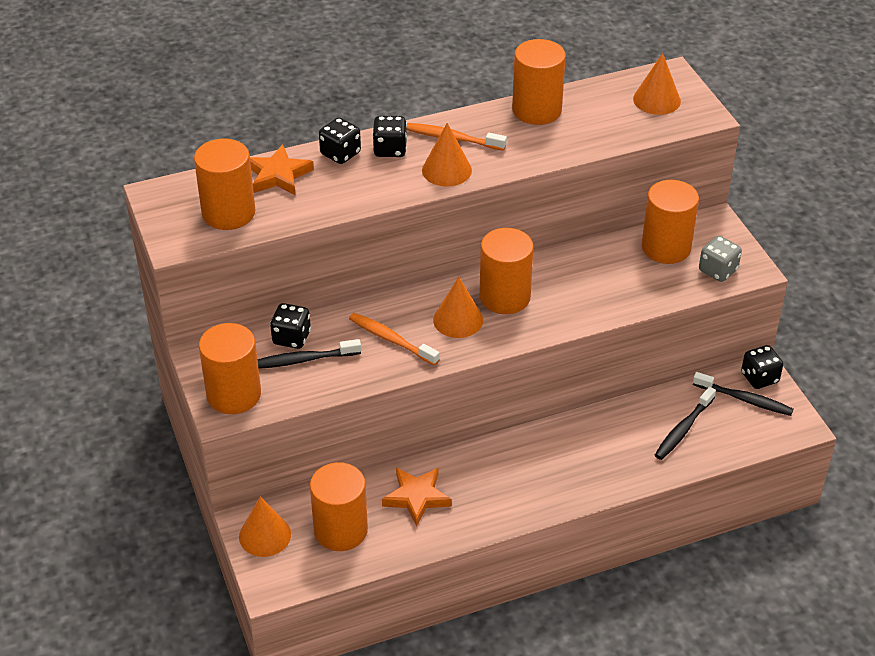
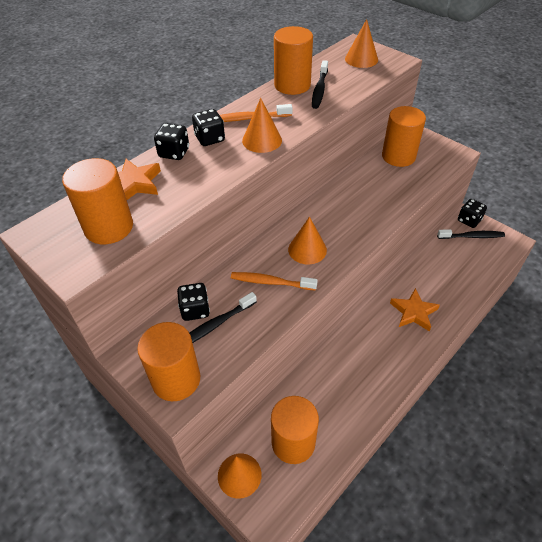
camera: 25 degrees left, 5 degrees up
orange star [382,468,452,527] -> orange star moved to [390,288,440,331]
orange cylinder [479,228,534,314] -> none
black toothbrush [655,387,716,460] -> black toothbrush moved to [312,60,328,109]
grey dice [699,236,742,282] -> none

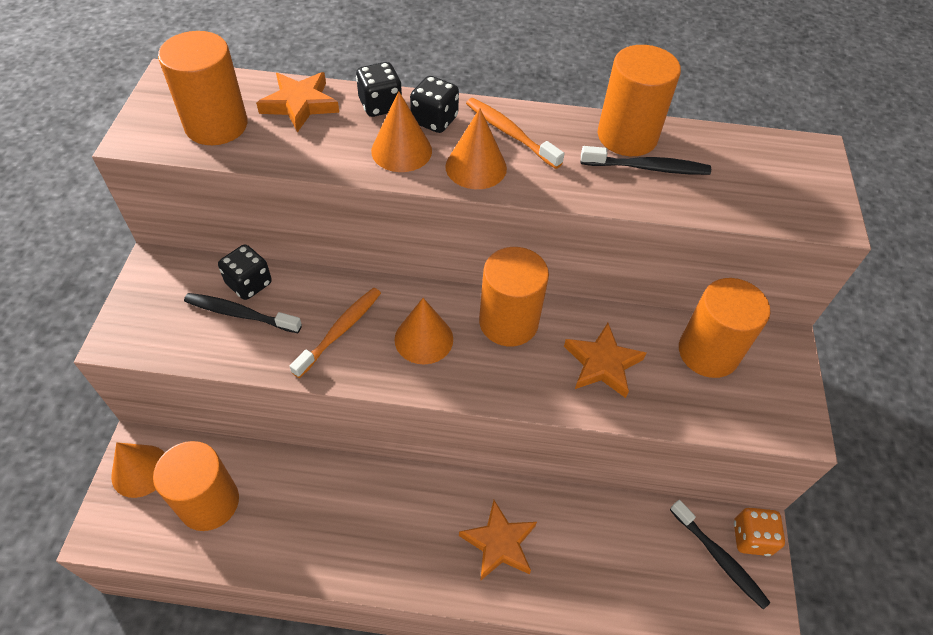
camera: 50 degrees right, 5 degrees up
orange cylinder [137,322,200,401] -> orange cylinder moved to [479,247,549,346]
orange toothbrush [231,272,318,291] -> orange toothbrush turned 60 degrees clockwise [290,288,381,378]
black toothbrush [312,60,328,109] -> black toothbrush turned 150 degrees counterclockwise [581,146,711,175]
orange cone [345,19,378,68] -> orange cone moved to [371,91,432,172]
black dice [458,199,487,228] -> orange dice [734,508,785,556]
none -> orange star [564,323,646,398]

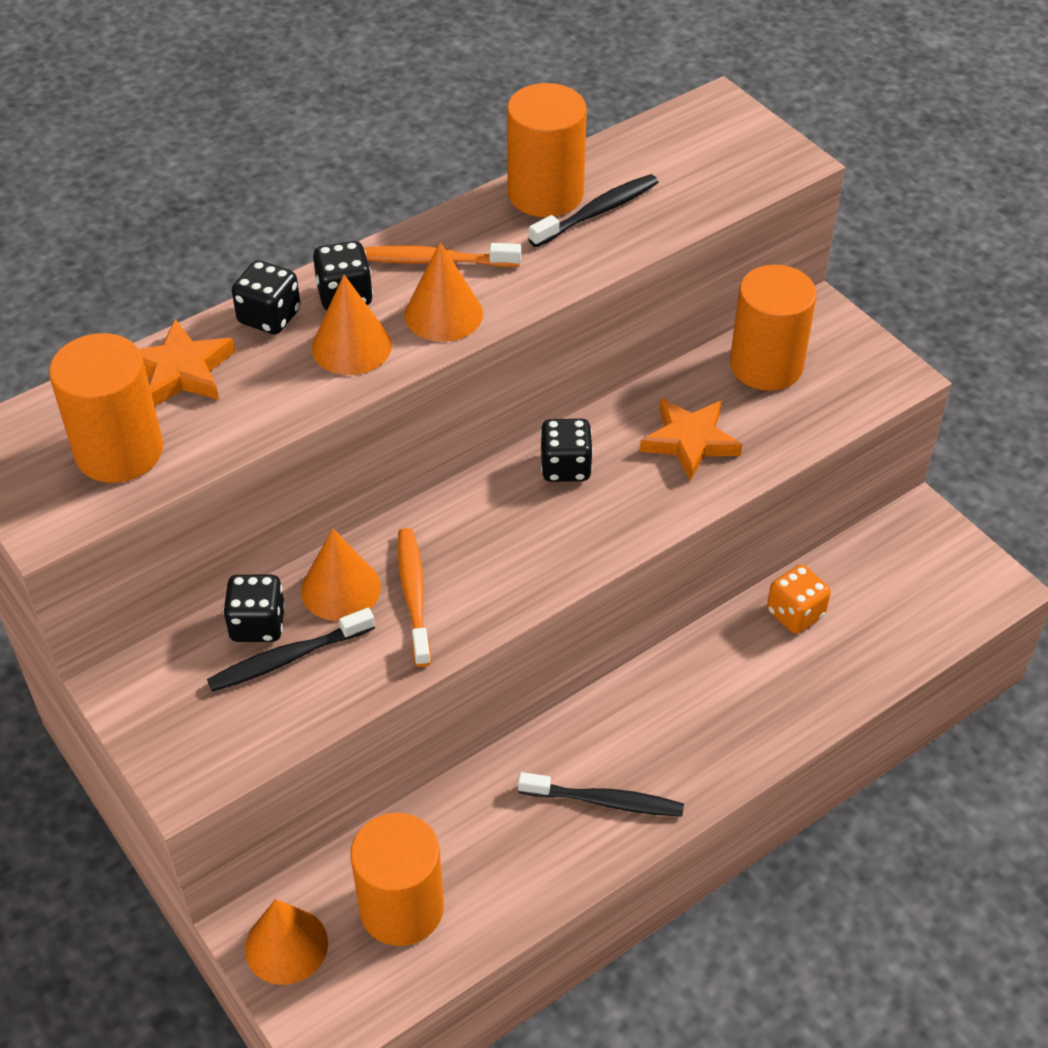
camera: 40 degrees left, 5 degrees down
orange cone [395,298,453,364] -> orange cone moved to [301,528,381,621]
orange star [459,500,537,581] -> none
orange cylinder [479,247,549,346] -> black dice [540,419,593,482]
black toothbrush [670,500,771,609] -> black toothbrush moved to [518,772,684,817]
orange dice [734,508,785,556] -> orange dice moved to [767,565,831,634]

